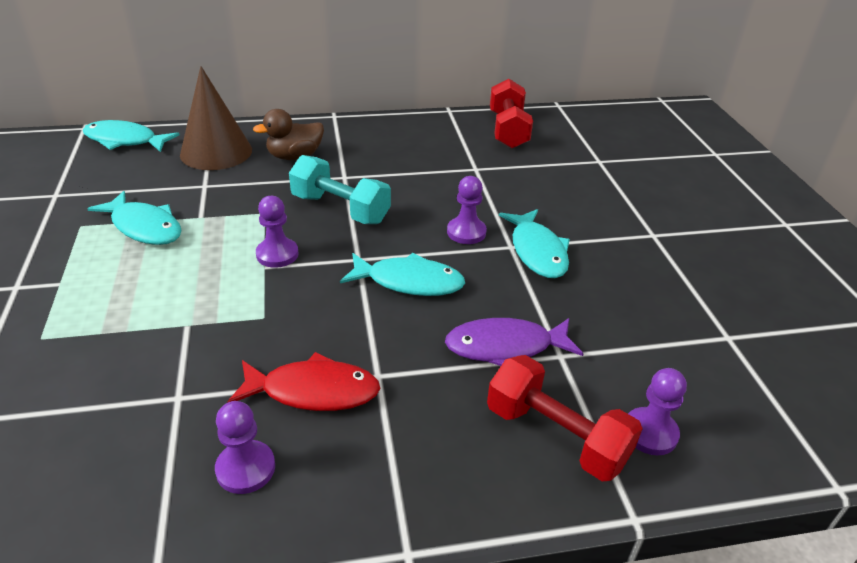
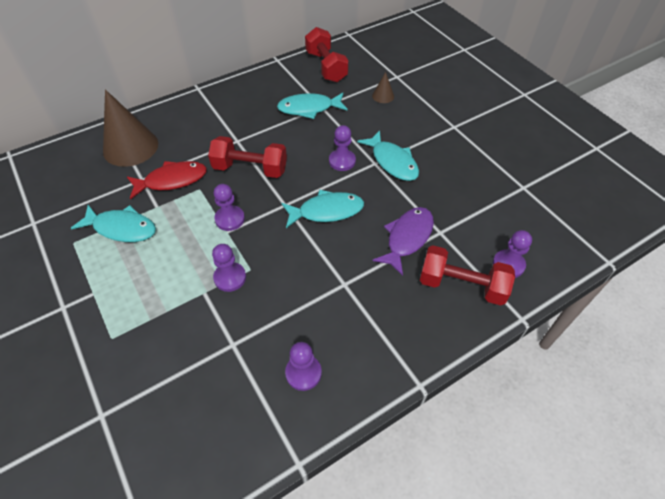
camera: 20 degrees left, 15 degrees up
turquoise fish [83,120,180,152] -> turquoise fish moved to [277,93,348,119]
red fish [227,352,380,411] -> red fish moved to [127,161,207,199]
brown duck [253,109,324,160] -> none
turquoise dumbbell [289,155,391,224] -> red dumbbell [208,136,287,178]
purple fish [445,318,583,366] -> purple fish turned 150 degrees clockwise [372,207,434,276]
none -> purple pawn [212,244,246,292]
none -> brown cone [372,72,394,103]

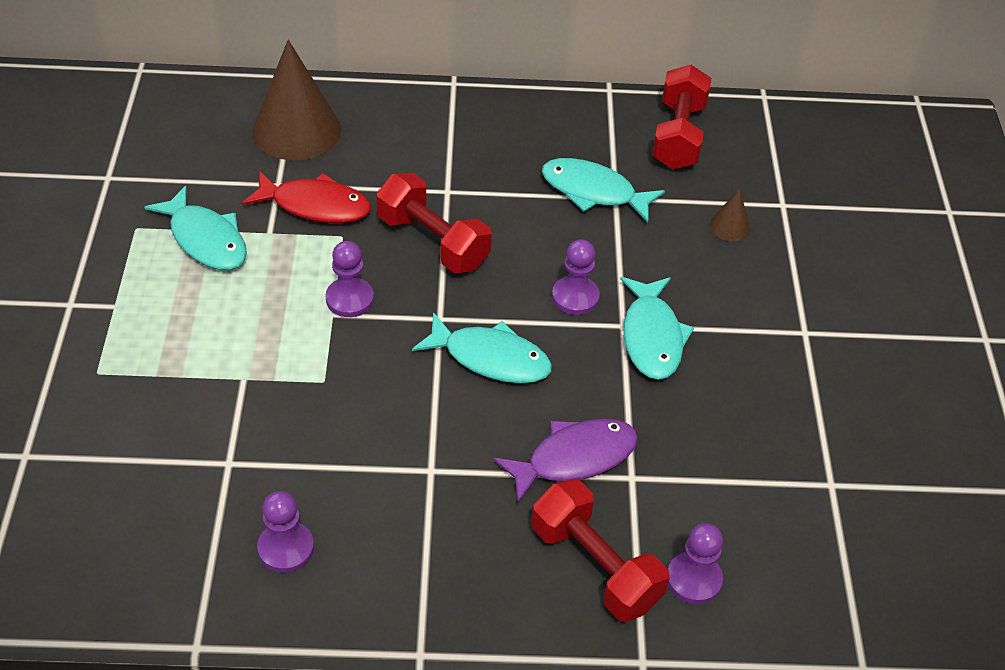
camera: 30 degrees right, 5 degrees down
purple pawn [212,244,246,292] -> none

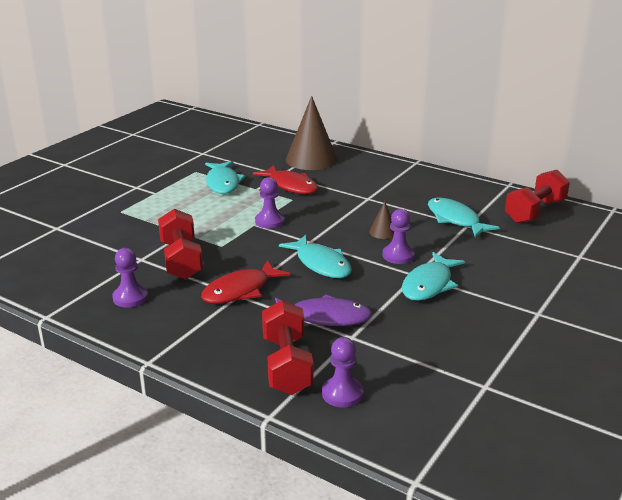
camera: 35 degrees right, 20 degrees down
red dumbbell [376,173,492,274] -> red dumbbell moved to [158,209,203,280]
brown cone [710,189,751,242] -> brown cone moved to [369,201,394,239]
none -> red fish [201,260,291,304]

